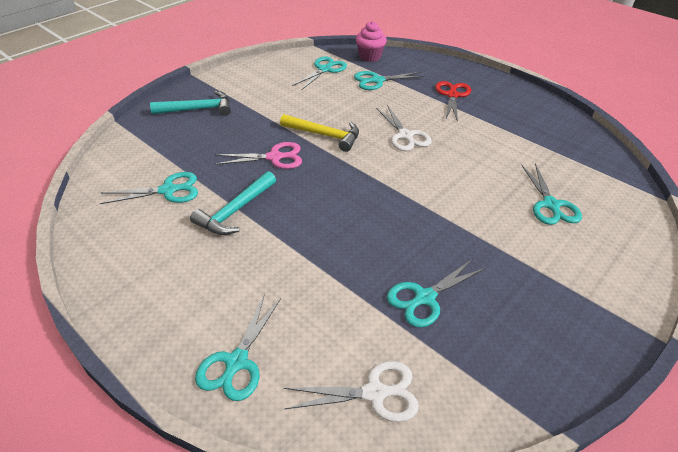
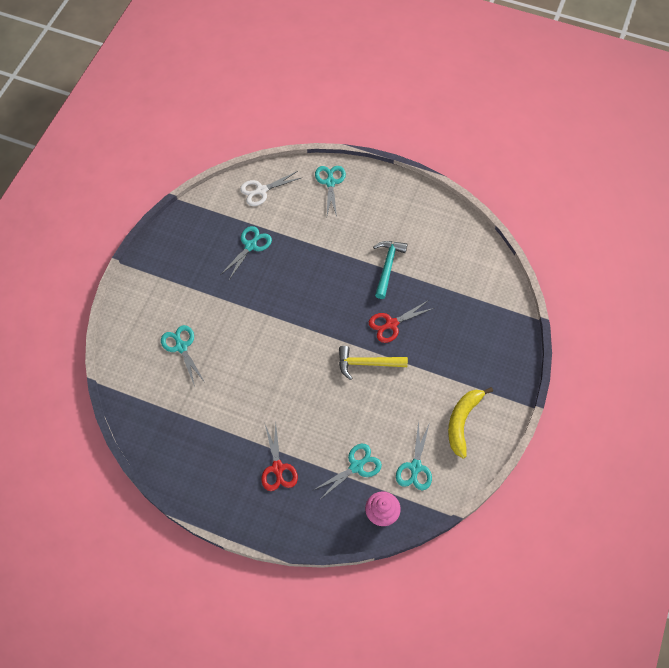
camera: 160 degrees right, 20 degrees up
turquoise scissors [100,172,198,204] -> none
turquoise hammer [150,91,231,116] -> none
pink scissors [214,142,302,169] -> red scissors [369,300,434,343]
white scissors [376,105,432,151] -> none
none -> yellow banana [448,387,493,459]

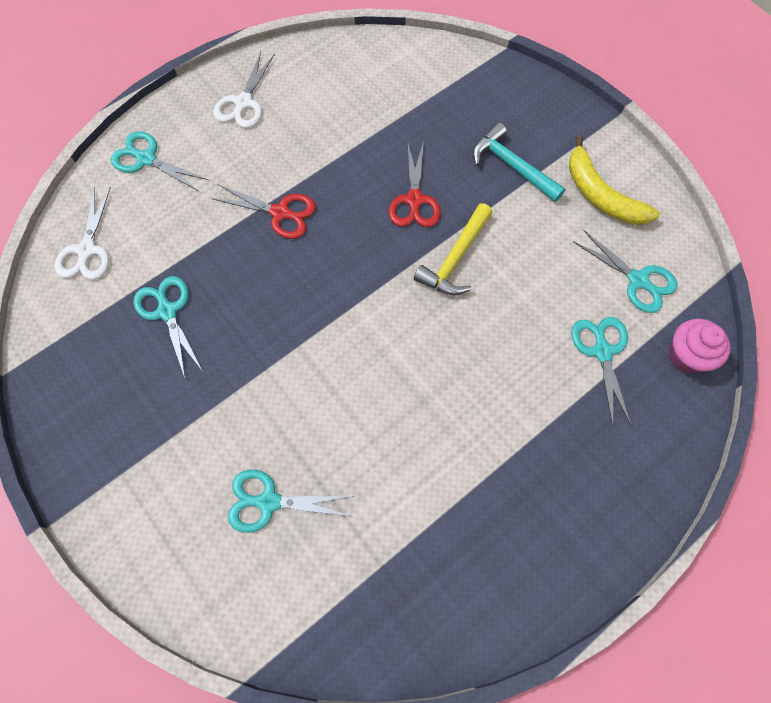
camera: 60 degrees left, 5 degrees up
red scissors [261,423,298,491] -> red scissors moved to [211,185,316,239]
turquoise hammer [373,241,408,299] -> turquoise hammer moved to [473,122,565,202]
none -> white scissors [214,52,275,128]

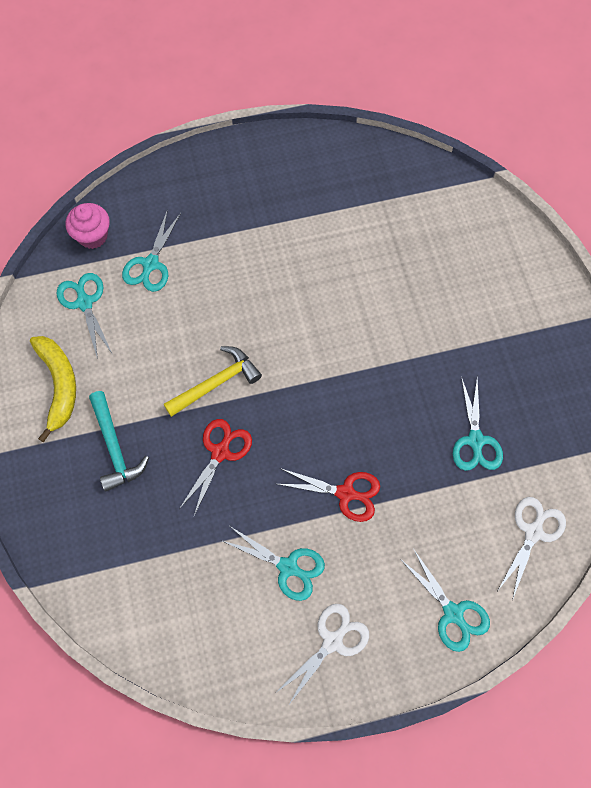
camera: 155 degrees left, 0 degrees up
red scissors [211,185,316,239] -> red scissors turned 150 degrees clockwise [277,468,380,522]
turquoise scissors [228,470,353,533] -> turquoise scissors moved to [223,526,325,601]

